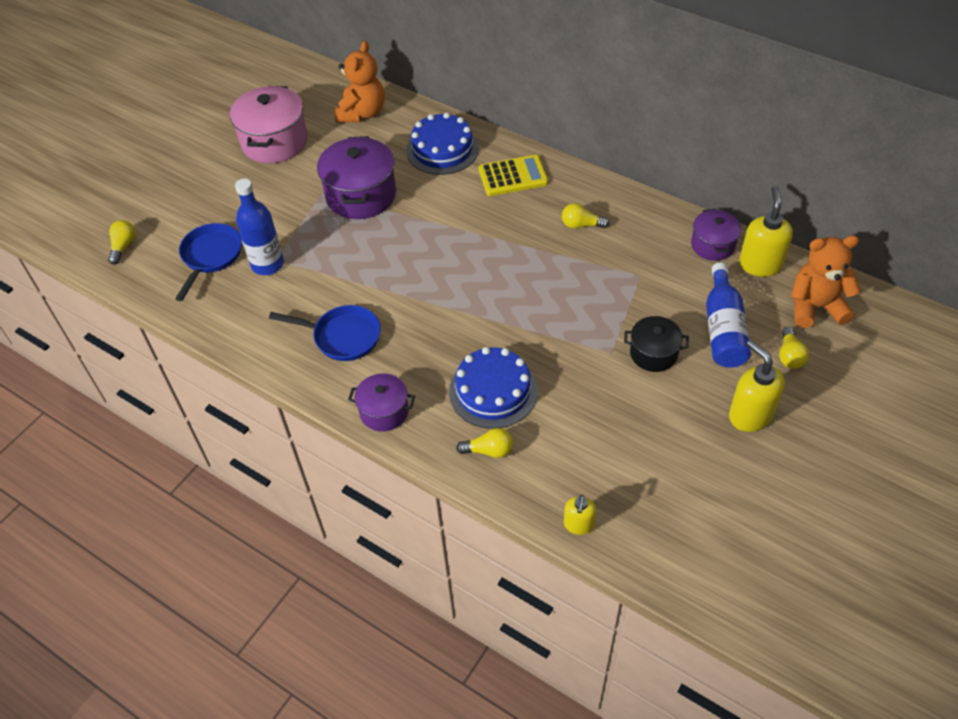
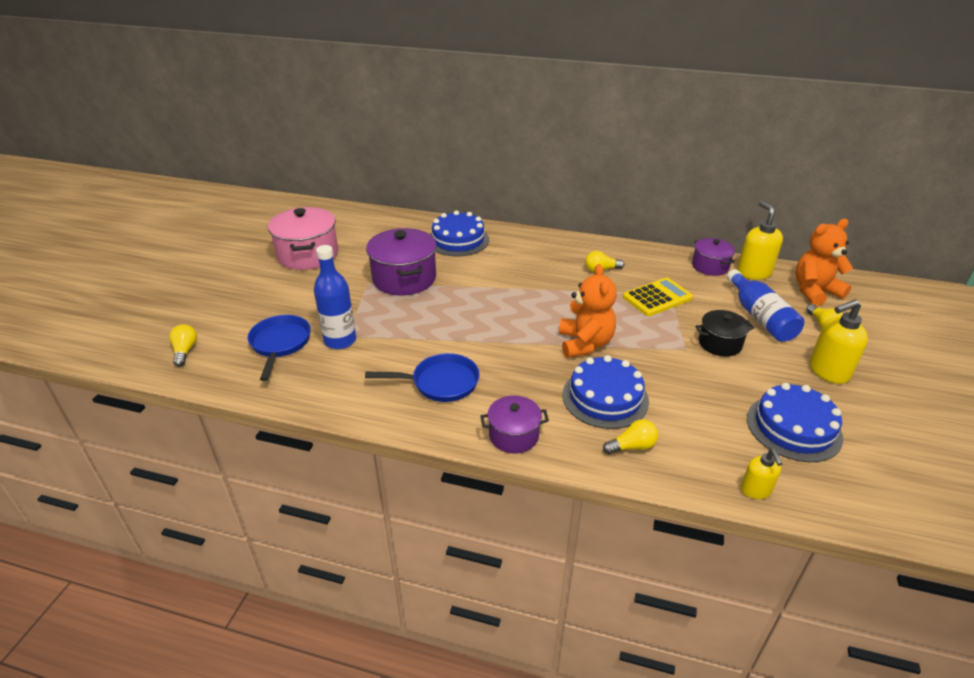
camera: 20 degrees left, 15 degrees down
orange teddy bear [335,41,385,122] -> orange teddy bear moved to [559,264,617,358]
yellow calculator [479,155,548,196] -> yellow calculator moved to [623,278,693,316]
yellow soap dispenser [729,340,785,432] -> yellow soap dispenser turned 60 degrees counterclockwise [809,299,868,384]
none -> blue cake [747,383,843,462]

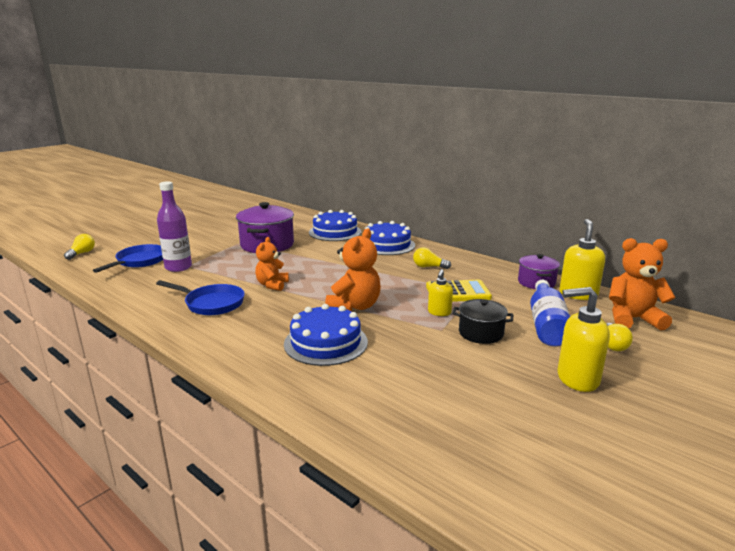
camera: 25 degrees right, 15 degrees down
pink pot [268,207,338,270] -> none
blue bottle [314,245,356,349] -> purple bottle [157,181,192,272]
purple pot [481,396,549,453] -> none
yellow light bulb [603,419,658,455] -> none
yellow soap dispenser [741,449,783,499] -> yellow soap dispenser moved to [428,269,453,316]
blue cake [747,383,843,462] -> blue cake moved to [365,221,415,255]
none -> orange teddy bear [255,237,289,291]

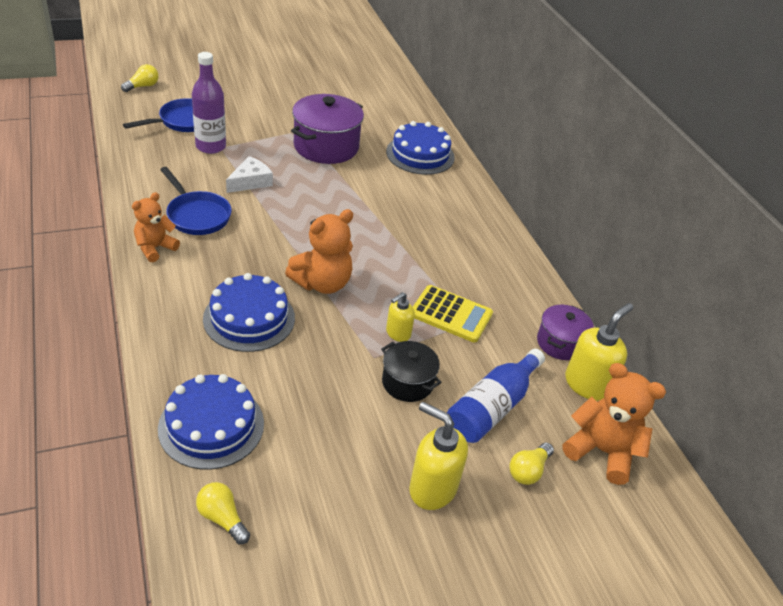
camera: 25 degrees right, 20 degrees up
orange teddy bear [255,237,289,291] -> orange teddy bear moved to [132,192,180,262]
blue cake [365,221,415,255] -> blue cake moved to [158,374,264,470]
yellow light bulb [413,247,451,269] -> yellow light bulb moved to [196,482,250,544]
none -> white cheese [226,156,273,193]

